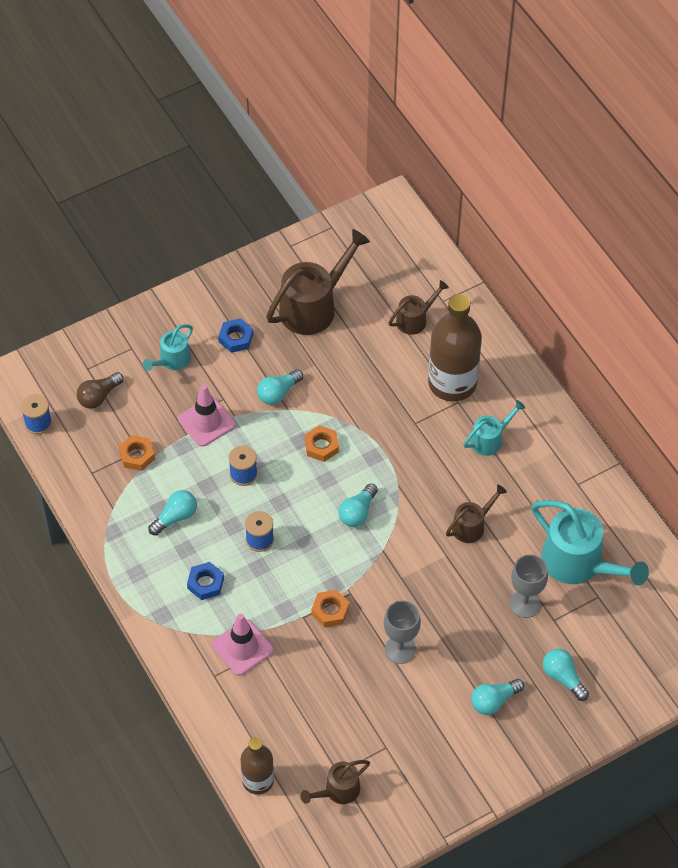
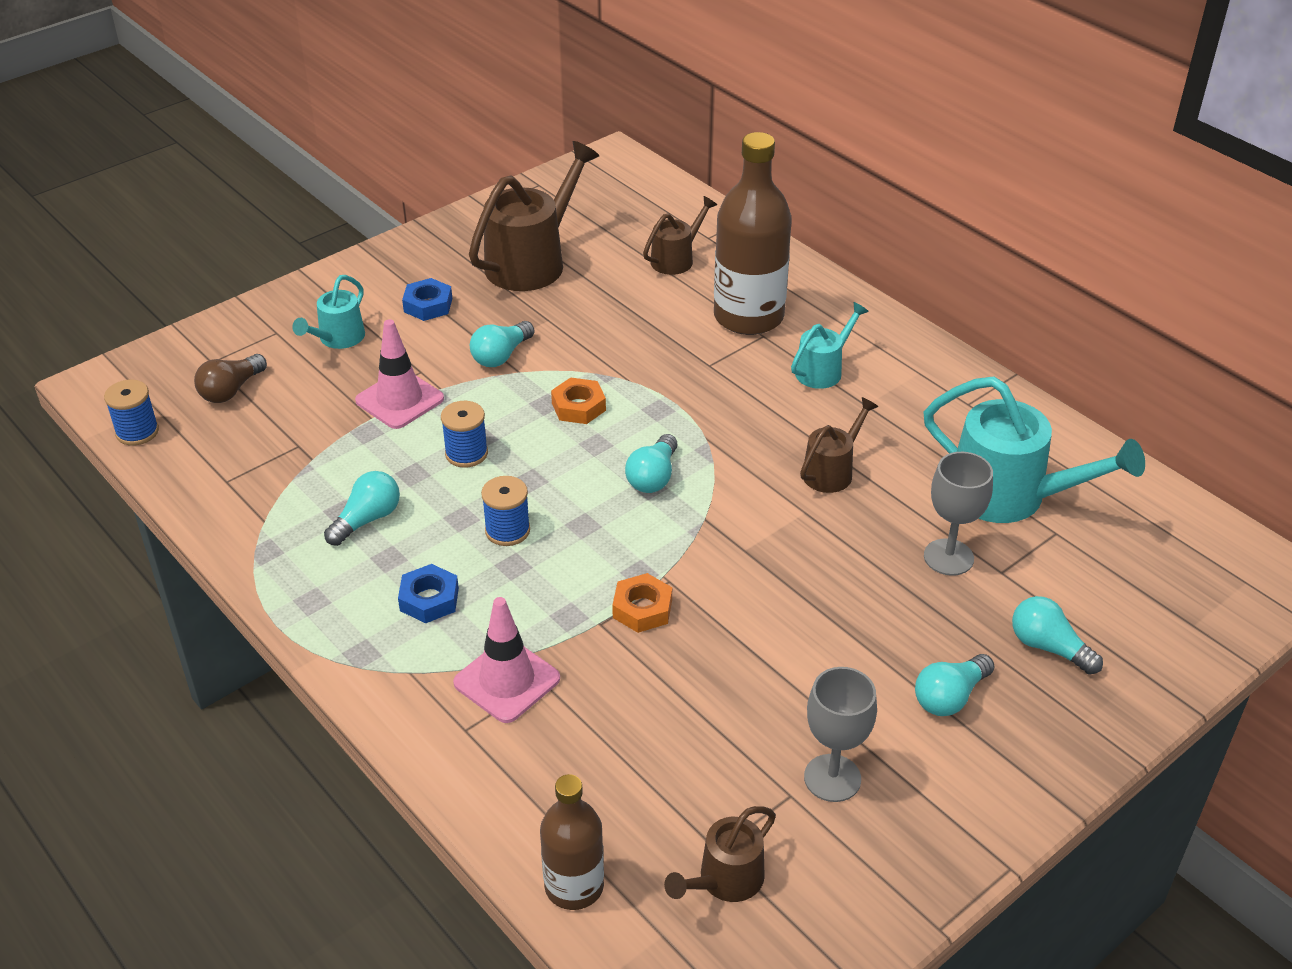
camera: 10 degrees left, 15 degrees down
orange nut [119,435,155,471] -> none
grey goblet [384,600,421,664] -> grey goblet moved to [804,667,877,802]

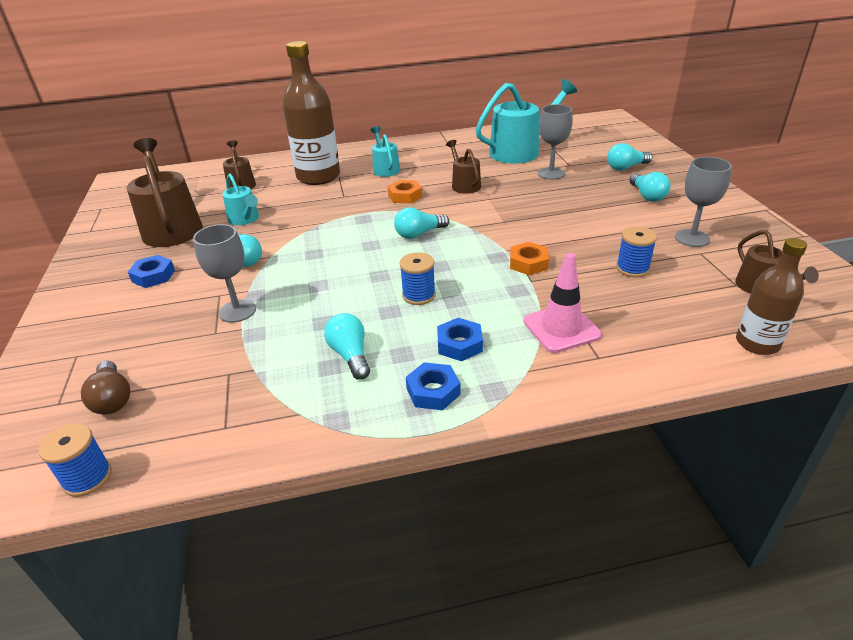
camera: 60 degrees left, 5 degrees down
turquoise watering can [292,275,365,349] -> turquoise watering can moved to [223,174,259,225]
pink traffic cone [355,319,444,429] -> grey goblet [193,224,256,323]
blue spool [441,401,488,468] -> blue spool moved to [616,227,657,277]
orange nut [551,377,606,424] -> orange nut moved to [387,180,422,204]
turquoise light bulb [625,434,678,493] -> turquoise light bulb turned 105 degrees clockwise [394,207,449,239]
none -> blue nut [406,362,461,410]

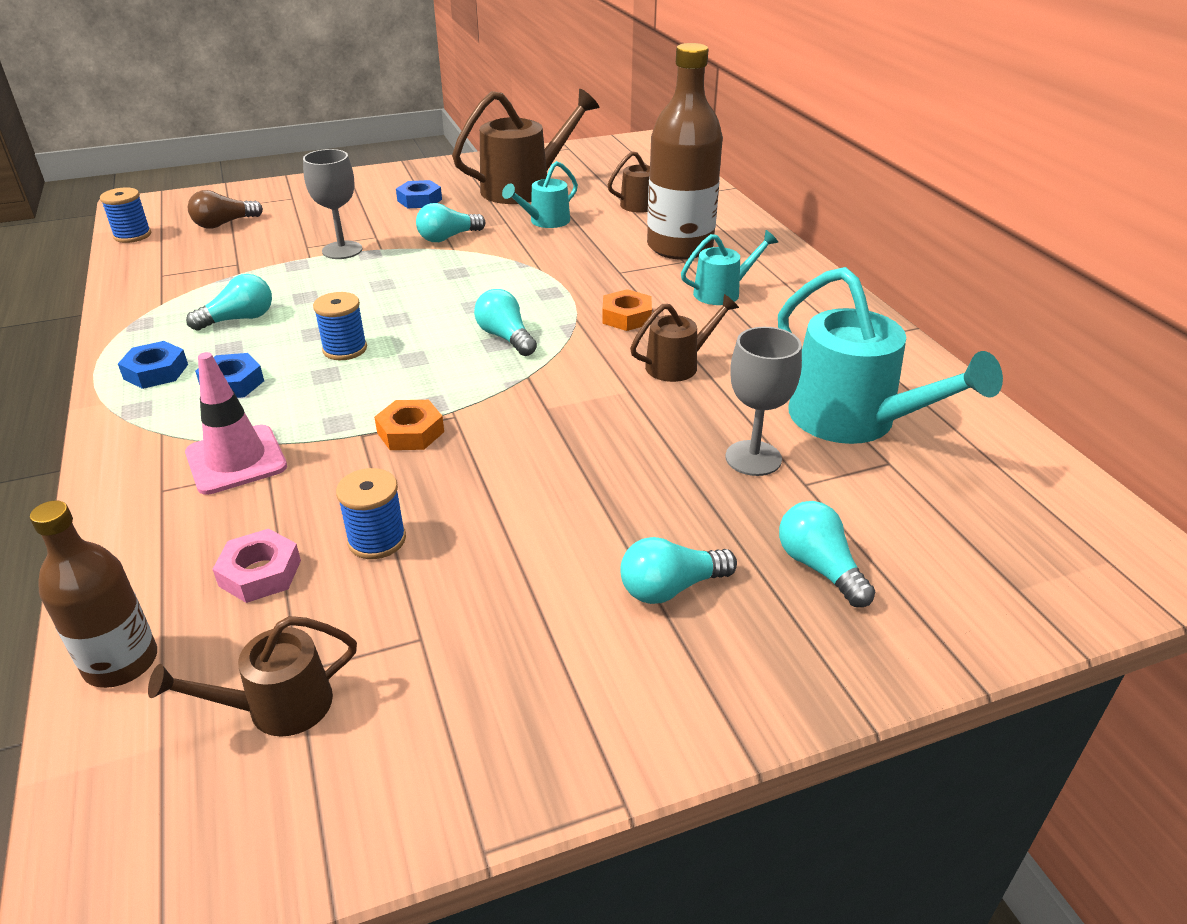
camera: 80 degrees right, 0 degrees up
grey goblet [675,157,732,247] -> none
none -> pink nut [213,529,301,603]

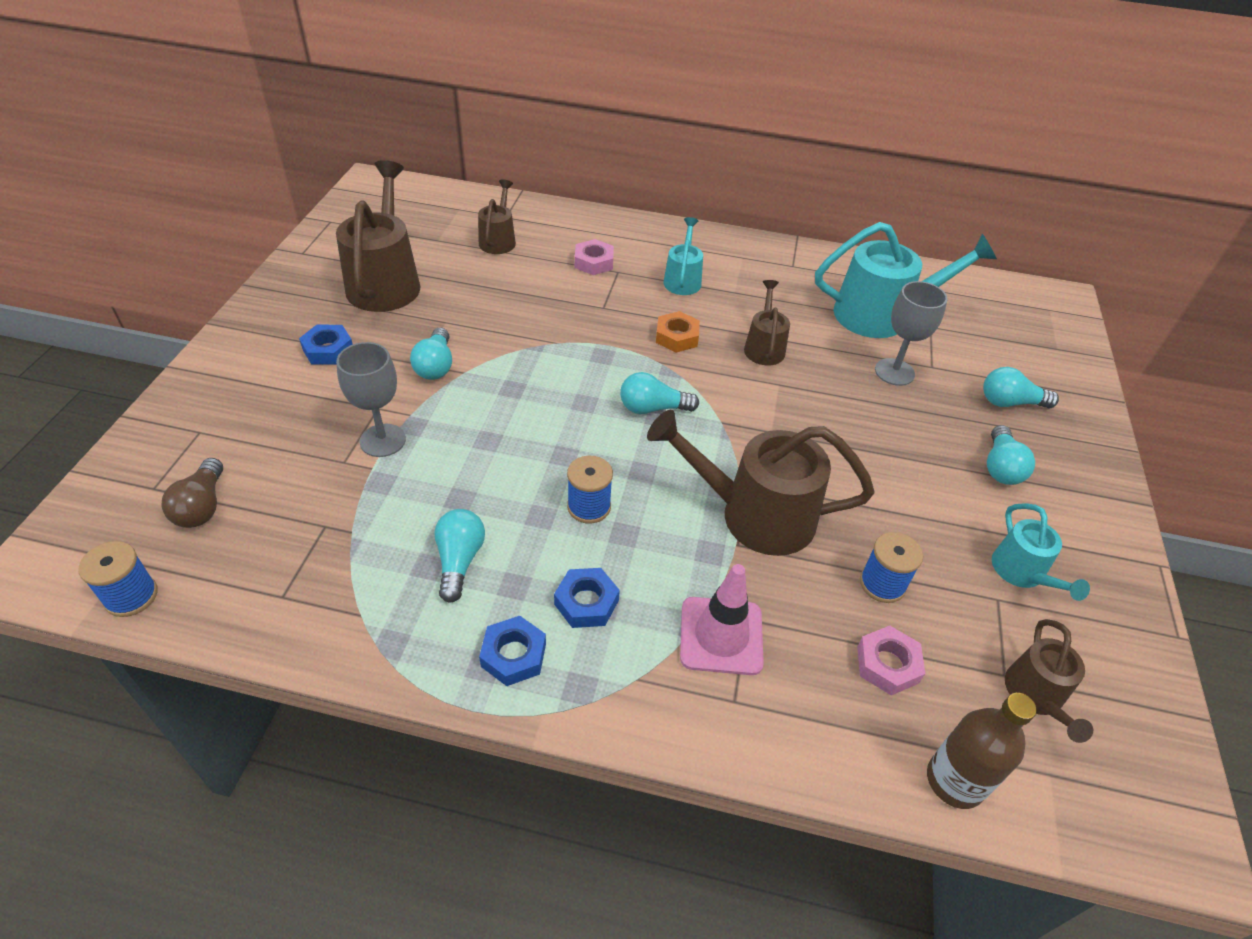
camera: 60 degrees left, 10 degrees up
orange nut [374,400,444,450] -> brown watering can [647,410,874,556]
turquoise watering can [502,161,578,228] -> turquoise watering can moved to [992,503,1090,601]
brown bottle [647,43,723,260] -> pink nut [575,239,614,275]

